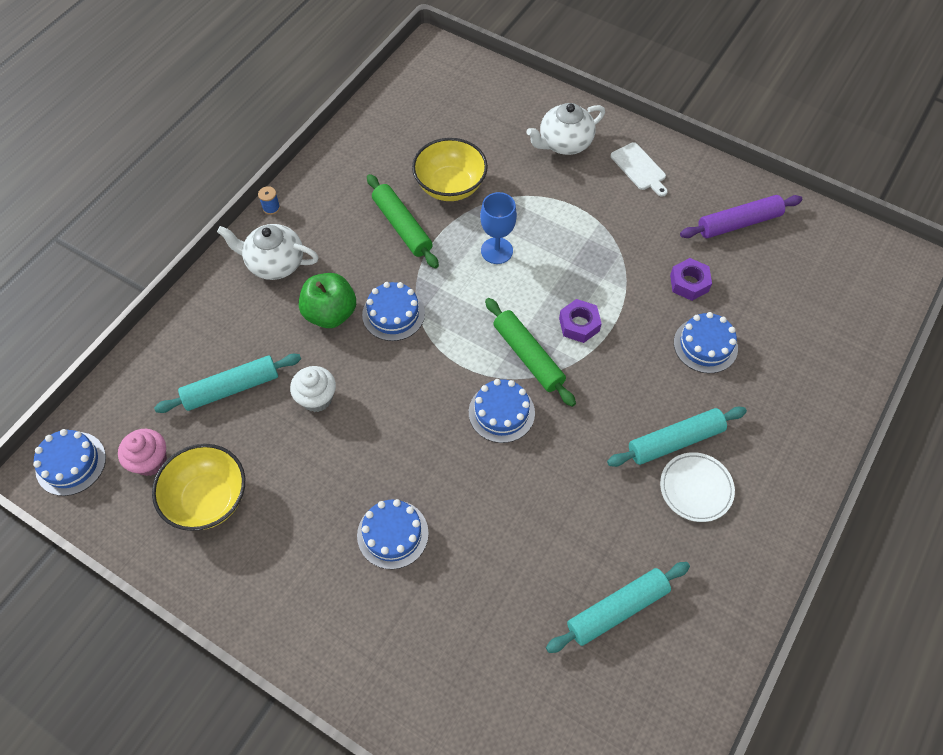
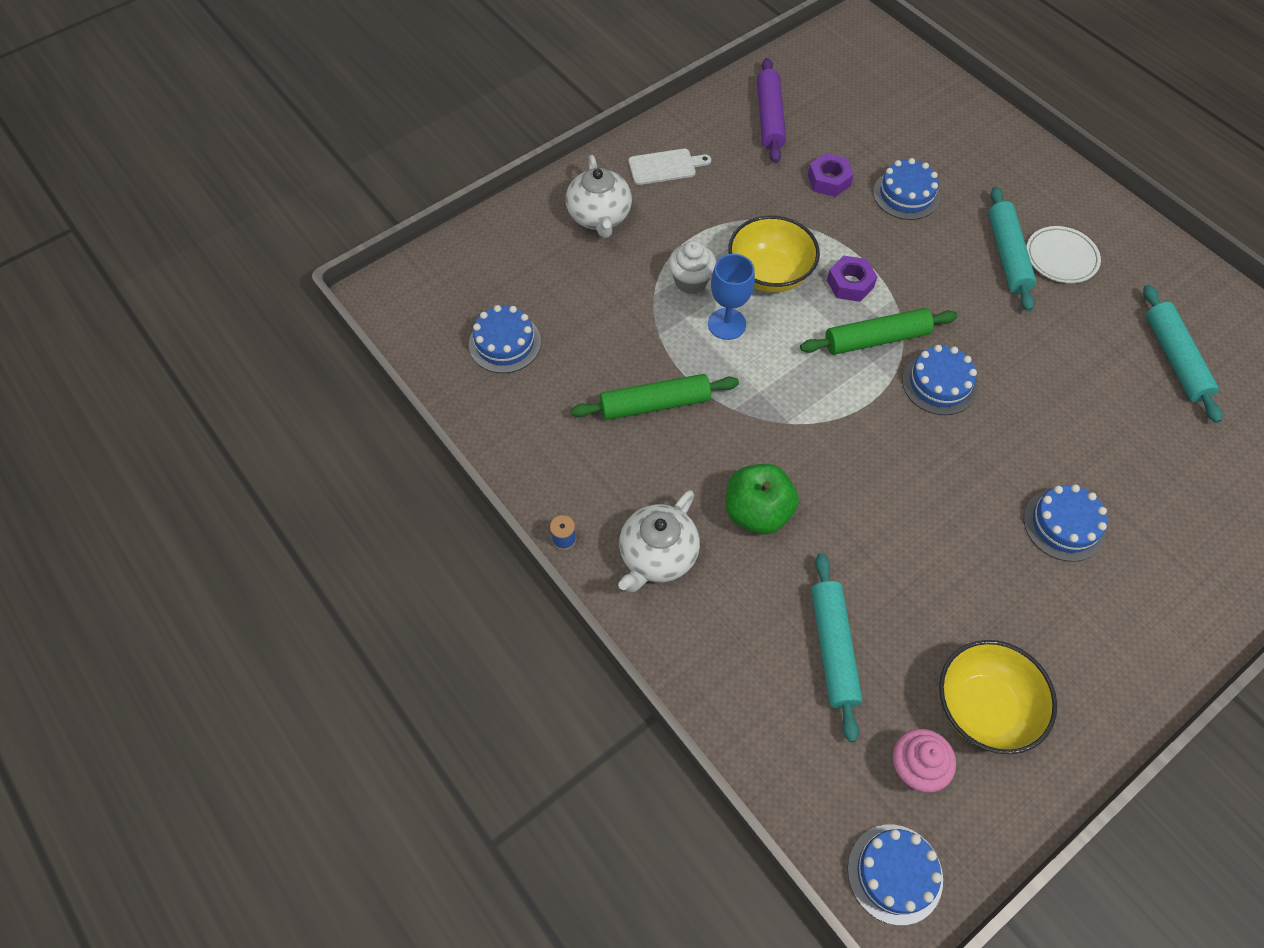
camera: 70 degrees left, 0 degrees up
white cupcake [290,366,336,412] -> white cupcake moved to [669,241,716,294]
blue cake [362,282,425,341] -> blue cake moved to [469,305,541,373]
yellow bowl [412,138,488,201] -> yellow bowl moved to [728,215,820,293]

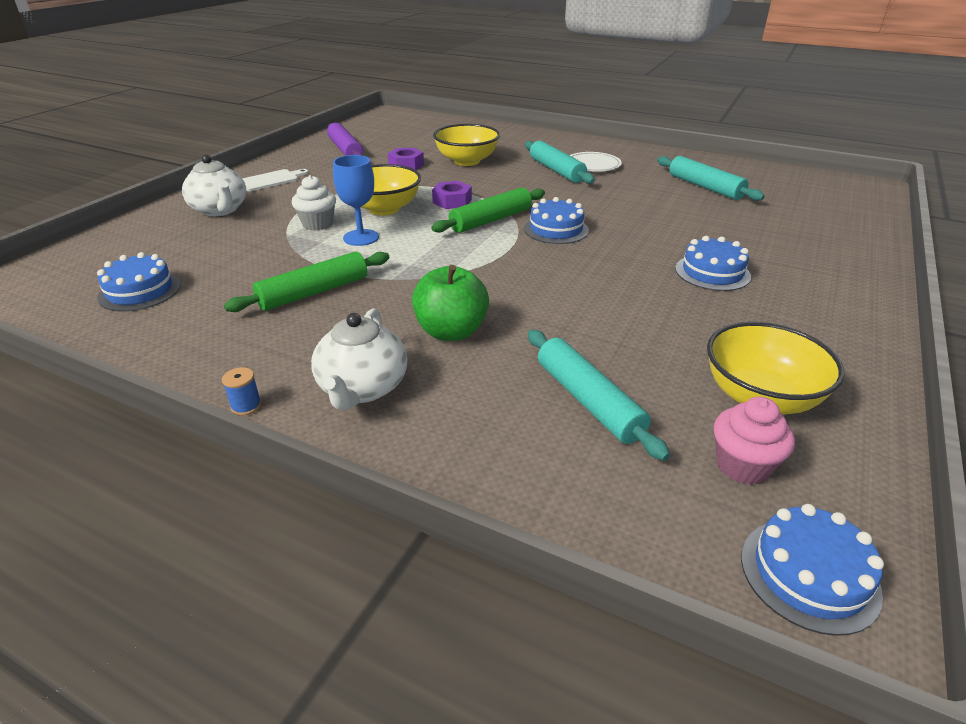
camera: 25 degrees left, 25 degrees down
blue cake [873,158,940,220] -> yellow bowl [433,124,500,166]

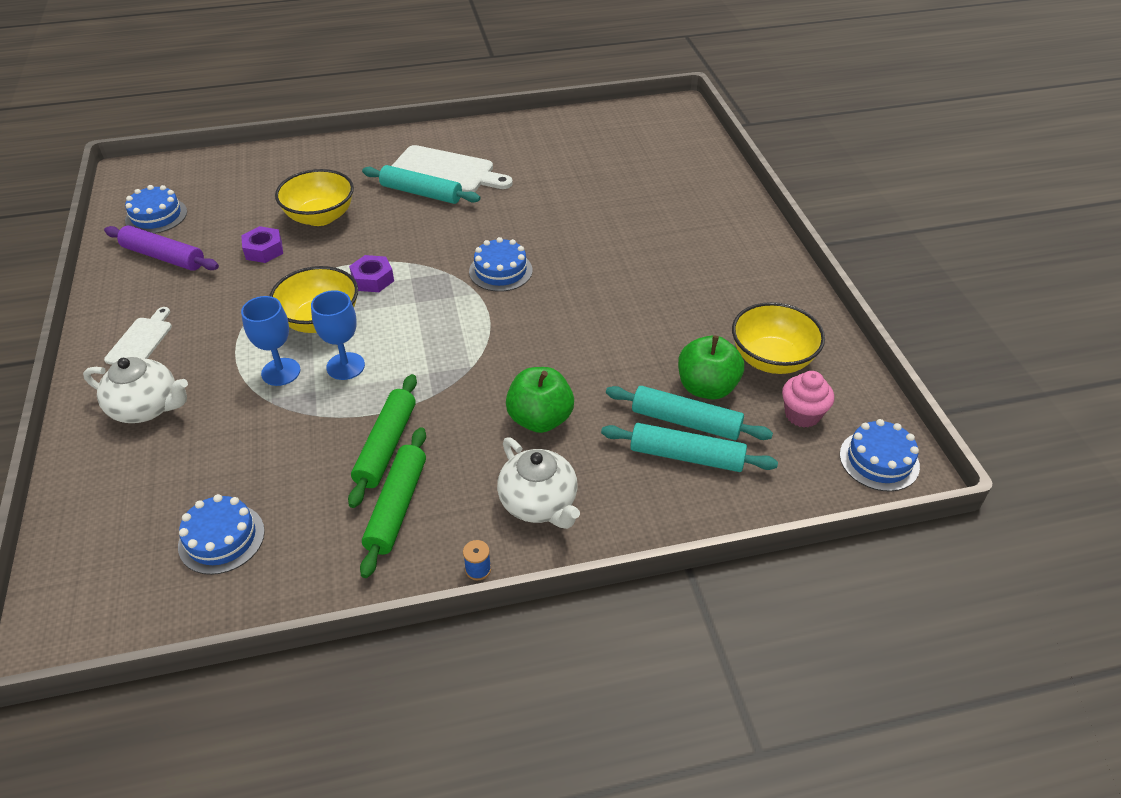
camera: 40 degrees left, 10 degrees up
white cupcake [292,175,336,231] -> blue goblet [241,296,300,386]
green rolling pin [431,187,545,233] -> green rolling pin moved to [360,427,426,578]
white plate [569,152,622,172] -> white cutting board [392,145,513,192]
turquoise rolling pin [657,156,765,201] -> turquoise rolling pin moved to [601,423,778,472]
blue cake [675,236,751,291] -> blue cake moved to [125,185,187,234]
none -> green apple [678,335,744,400]

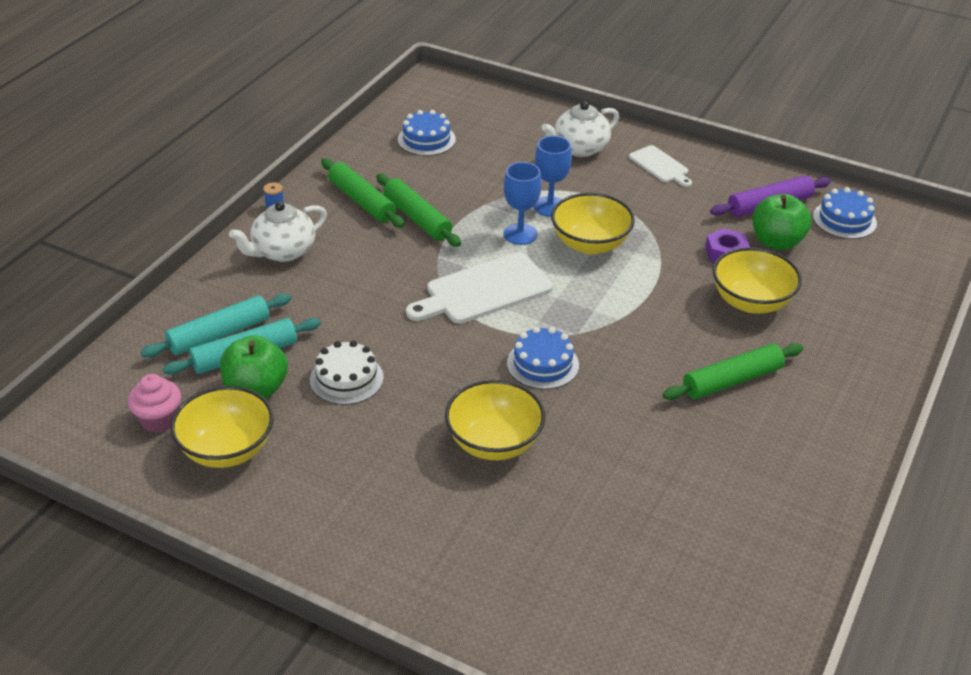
camera: 130 degrees right, 5 degrees down
purple nut [349,255,394,292] -> none
turquoise rolling pin [362,165,480,204] -> green rolling pin [663,343,803,400]
white cutting board [392,145,513,192] -> white cutting board moved to [406,252,553,324]
white teapot [497,437,580,529] -> white teapot turned 45 degrees counterclockwise [229,201,327,262]
green apple [506,367,574,433] -> green apple moved to [752,194,811,250]
blue cake [840,419,920,491] -> none
none -> white cake [310,341,384,405]
none -> yellow bowl [445,380,545,460]

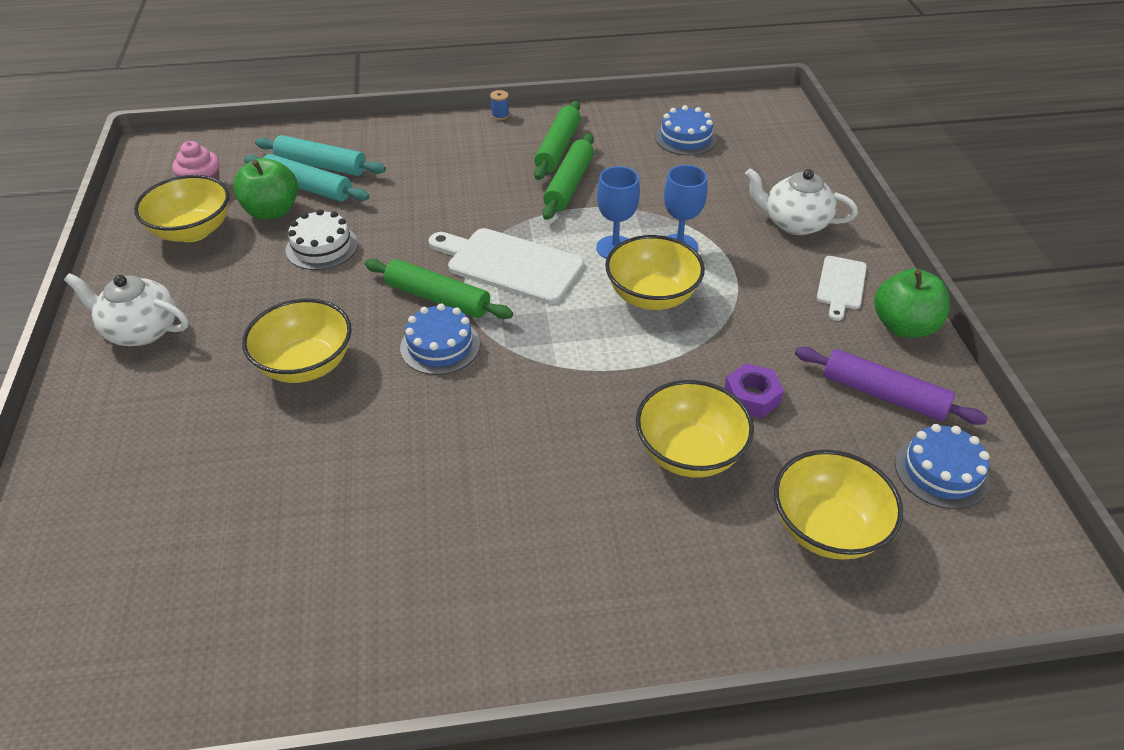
camera: 55 degrees right, 5 degrees up
white teapot [229,201,327,262] -> white teapot moved to [64,273,188,346]
green rolling pin [663,343,803,400] -> green rolling pin moved to [364,259,513,319]
green apple [752,194,811,250] -> green apple moved to [874,269,950,338]
none -> yellow bowl [774,450,903,560]

